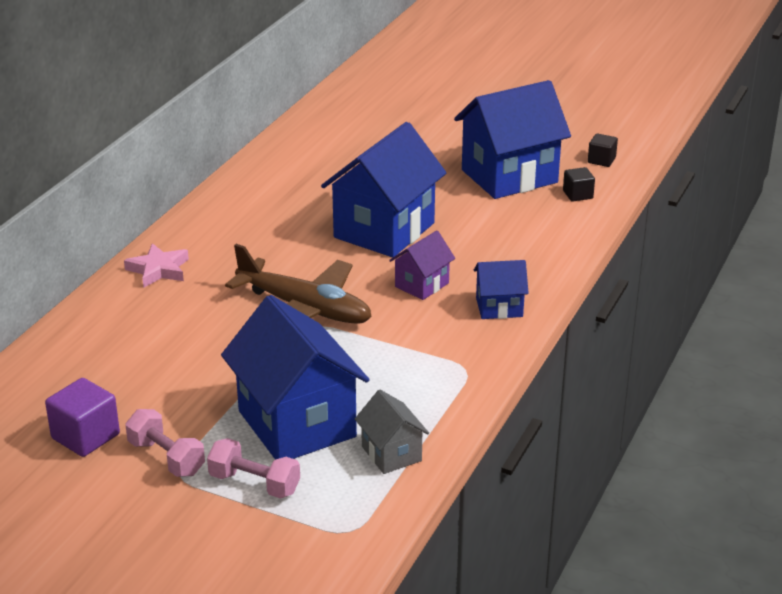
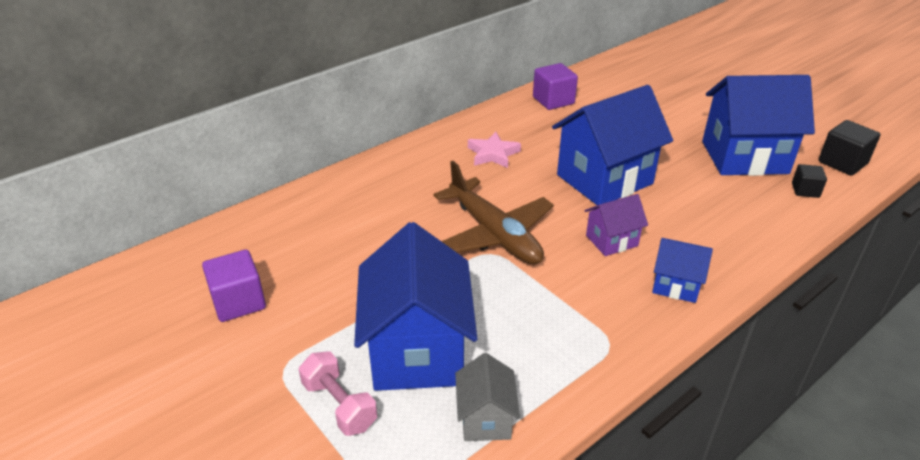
camera: 25 degrees right, 5 degrees up
pink star [124,243,189,288] -> pink star moved to [468,132,521,168]
pink dumbbell [125,409,205,477] -> none
black cube [588,133,618,167] -> black cube [819,120,881,176], size x1.62
none -> purple cube [533,63,578,110]

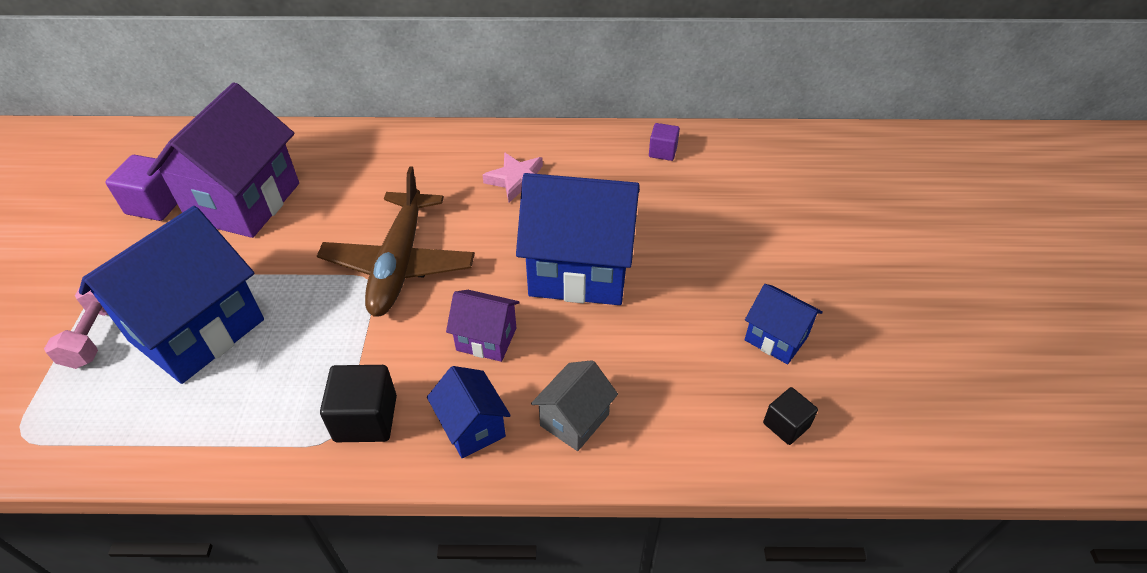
camera: 40 degrees right, 10 degrees up
grey house [455,353,520,441] -> grey house moved to [531,360,618,451]
purple cube [533,63,578,110] -> purple cube [649,123,680,161], size x0.62
blue house [702,75,815,176] -> blue house [745,284,823,364], size x0.49
black cube [819,120,881,176] -> black cube moved to [320,365,397,442]
none -> purple house [147,82,299,238]

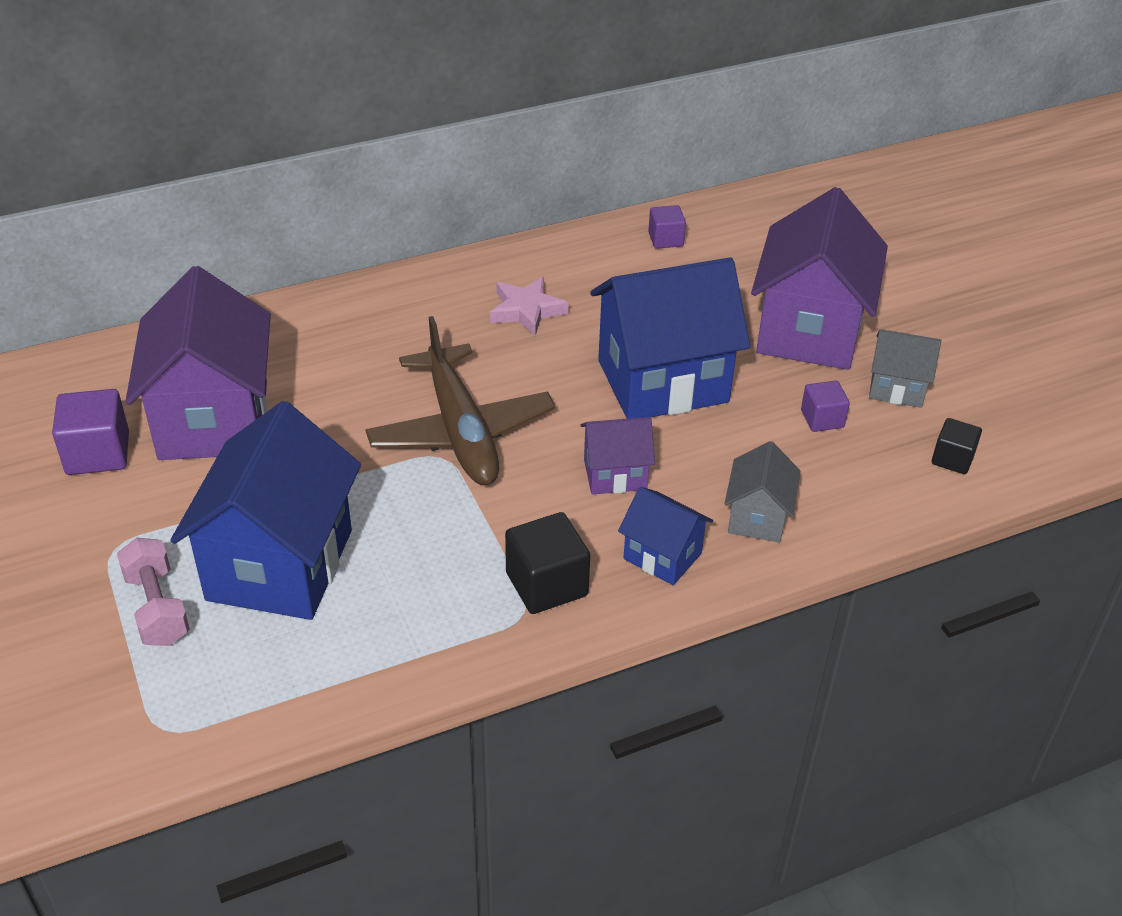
camera: 25 degrees left, 5 degrees down
blue house [745,284,823,364] -> grey house [869,329,941,408]
none -> purple house [751,187,888,370]
none -> purple cube [801,381,850,432]

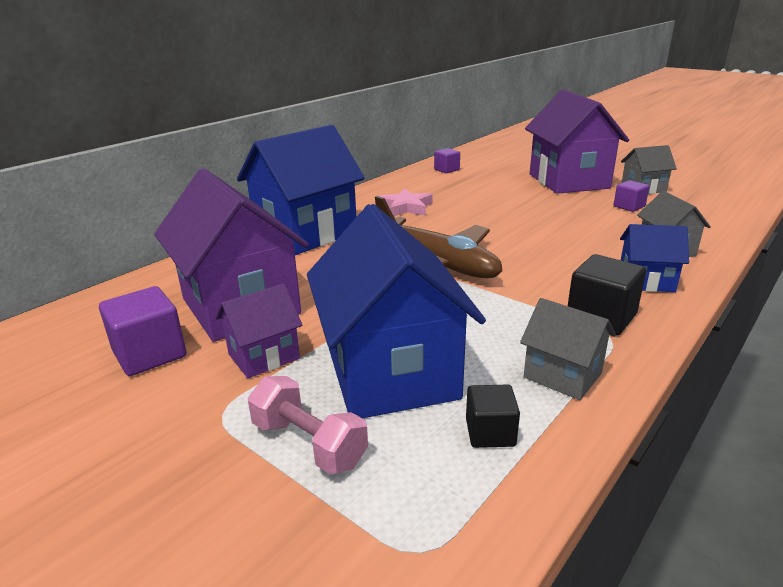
camera: 25 degrees left, 15 degrees down
purple house [580,417,655,494] -> purple house moved to [216,284,302,378]
blue house [590,258,750,419] -> blue house moved to [237,125,365,255]
black cube [932,418,982,474] -> black cube moved to [466,384,520,448]
none -> grey house [520,298,616,400]

